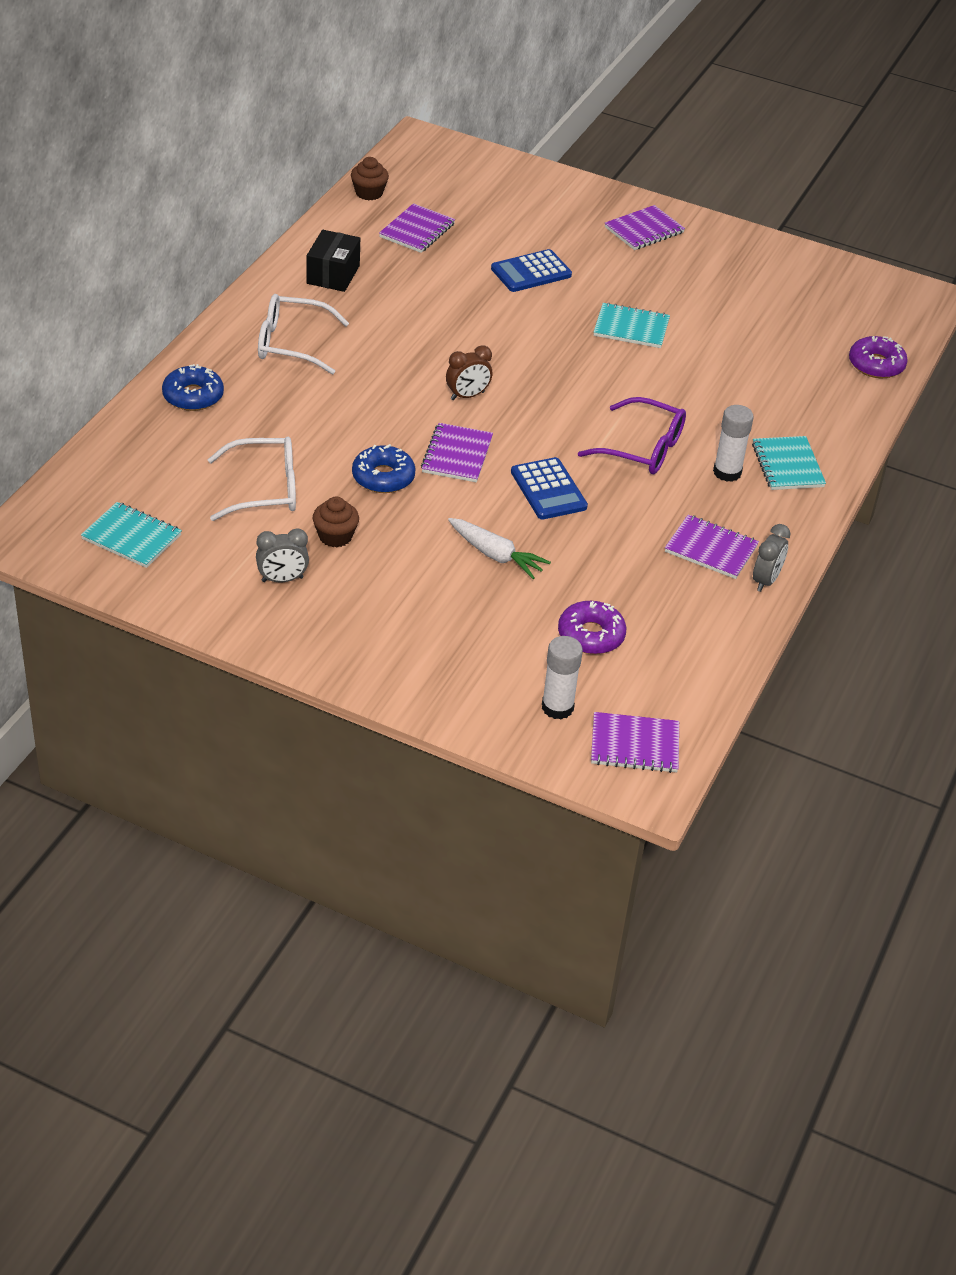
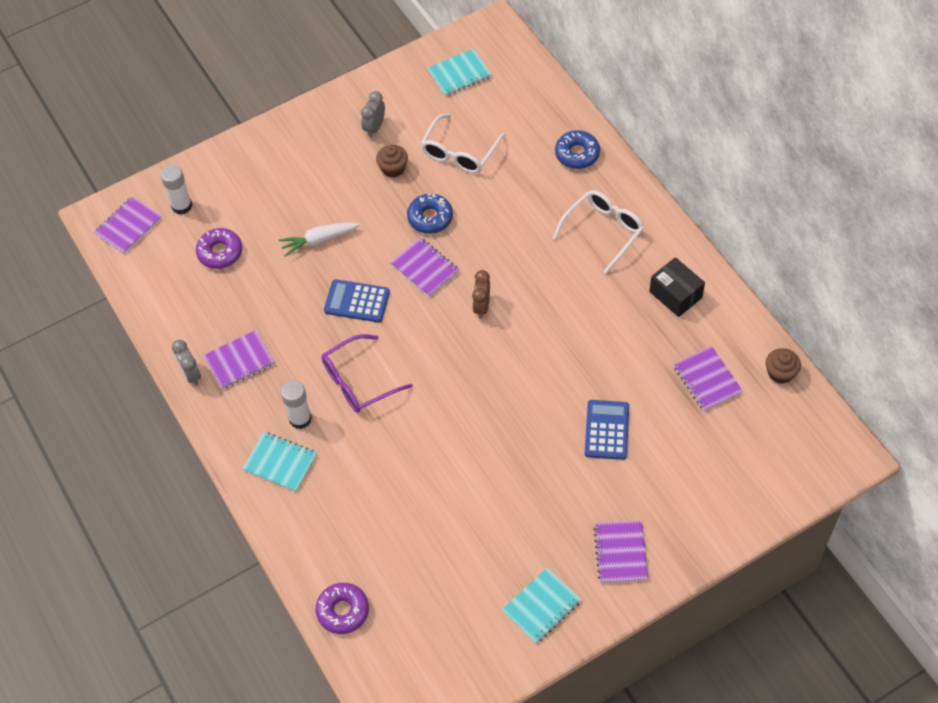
camera: 130 degrees right, 15 degrees up
turquoise notebook [594,302,670,348] -> turquoise notebook moved to [502,568,581,643]

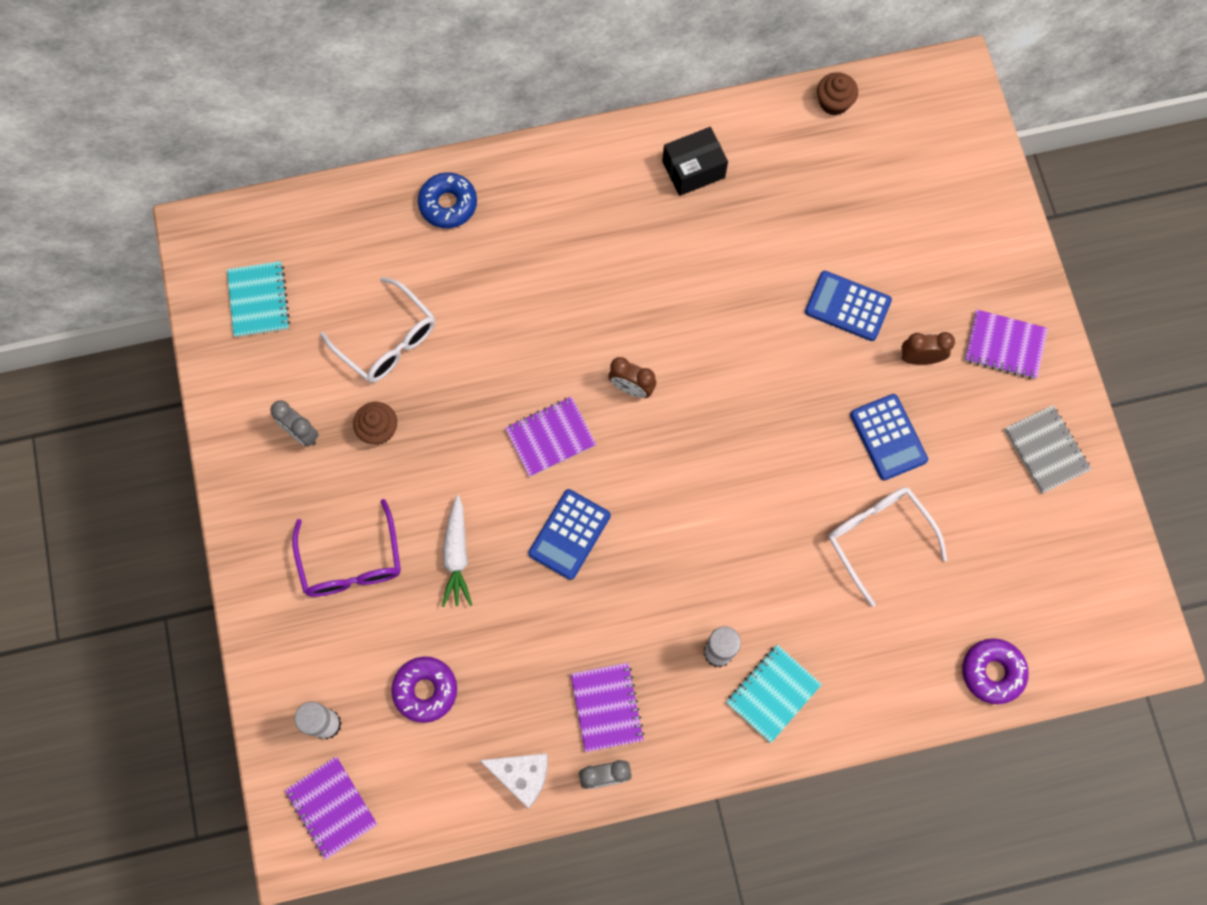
camera: 75 degrees left, 15 degrees up
purple glasses [321,334,412,413] -> purple glasses moved to [292,499,401,597]
blue donut [407,193,453,234] -> none
turquoise notebook [502,568,581,643] -> grey notebook [1004,405,1092,494]
white glasses [553,190,644,274] -> white glasses moved to [828,487,947,607]
purple notebook [674,346,743,411] -> none
none -> white cheese [479,753,548,808]
none -> blue calculator [850,394,928,481]
none -> brown clock [902,332,955,365]

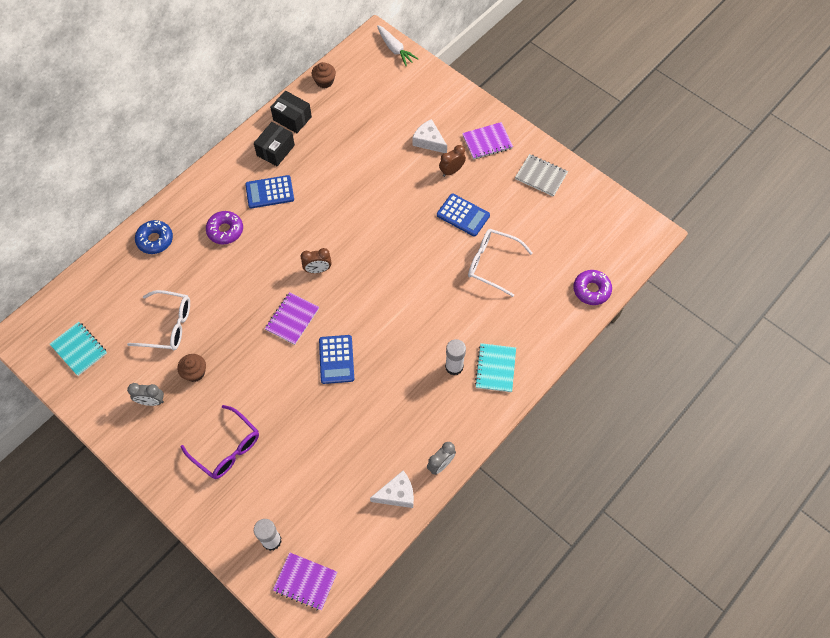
camera: 35 degrees left, 10 degrees down
purple donut [391,656,457,723] -> purple donut moved to [206,211,243,245]
white carrot [442,495,472,607] -> white carrot moved to [377,25,418,67]
purple notebook [571,663,645,752] -> none
blue calculator [805,271,892,341] -> blue calculator moved to [245,175,294,208]
none -> black box [270,91,312,133]
none -> white cheese [412,119,447,153]

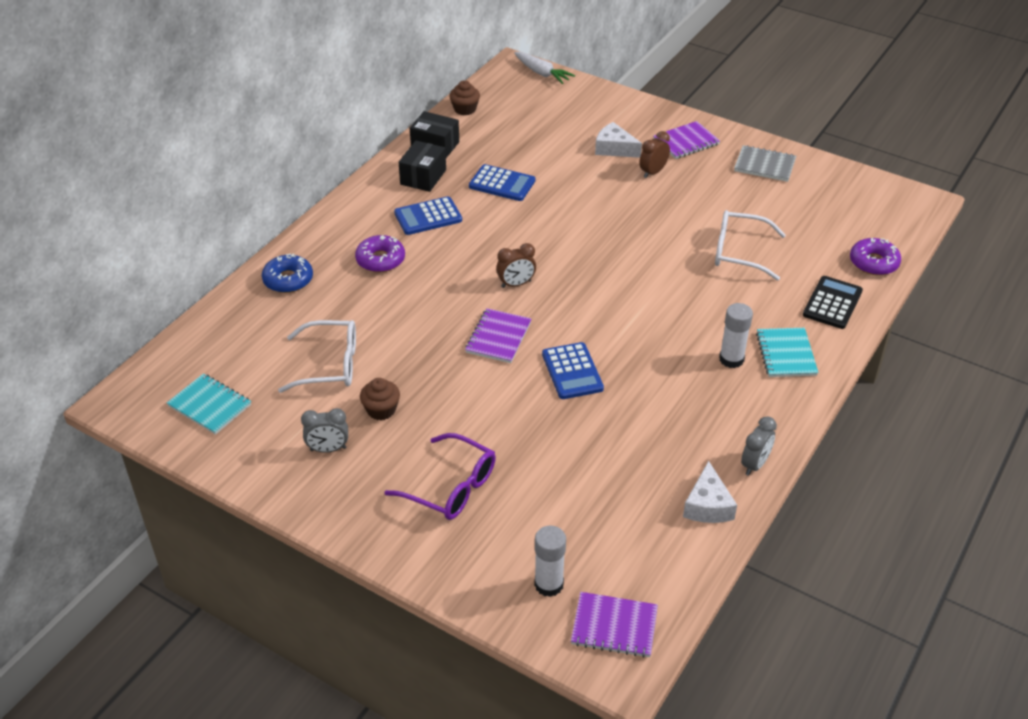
camera: 10 degrees left, 20 degrees down
white cheese [370,470,414,508] -> white cheese turned 120 degrees clockwise [683,461,737,523]
blue calculator [437,194,490,237] -> blue calculator moved to [469,164,535,201]
none -> black calculator [803,276,863,329]

